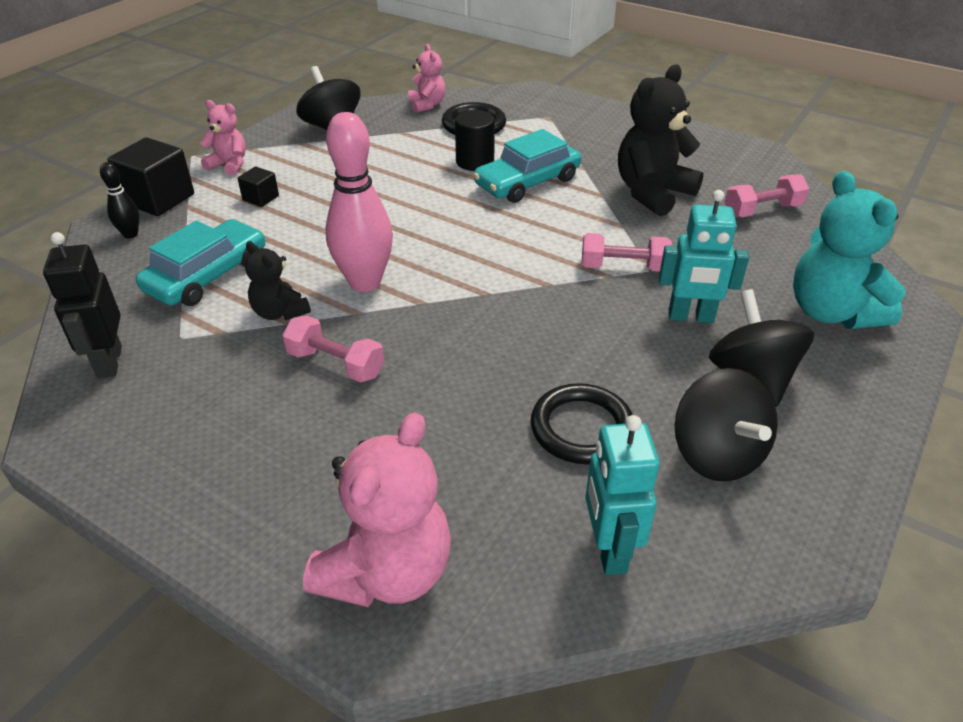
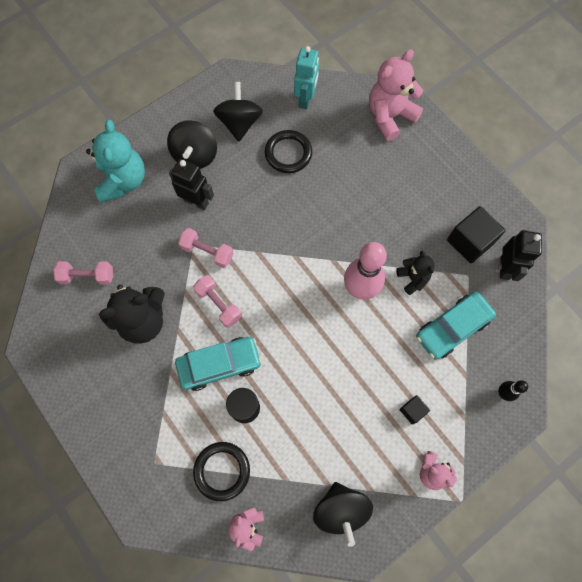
camera: 160 degrees left, 30 degrees up
black cube [107,138,194,216] -> black cube moved to [447,206,505,263]
pink dumbbell [282,316,384,383] -> pink dumbbell moved to [193,275,242,328]
turquoise robot [659,190,749,323] -> black robot [169,158,214,210]

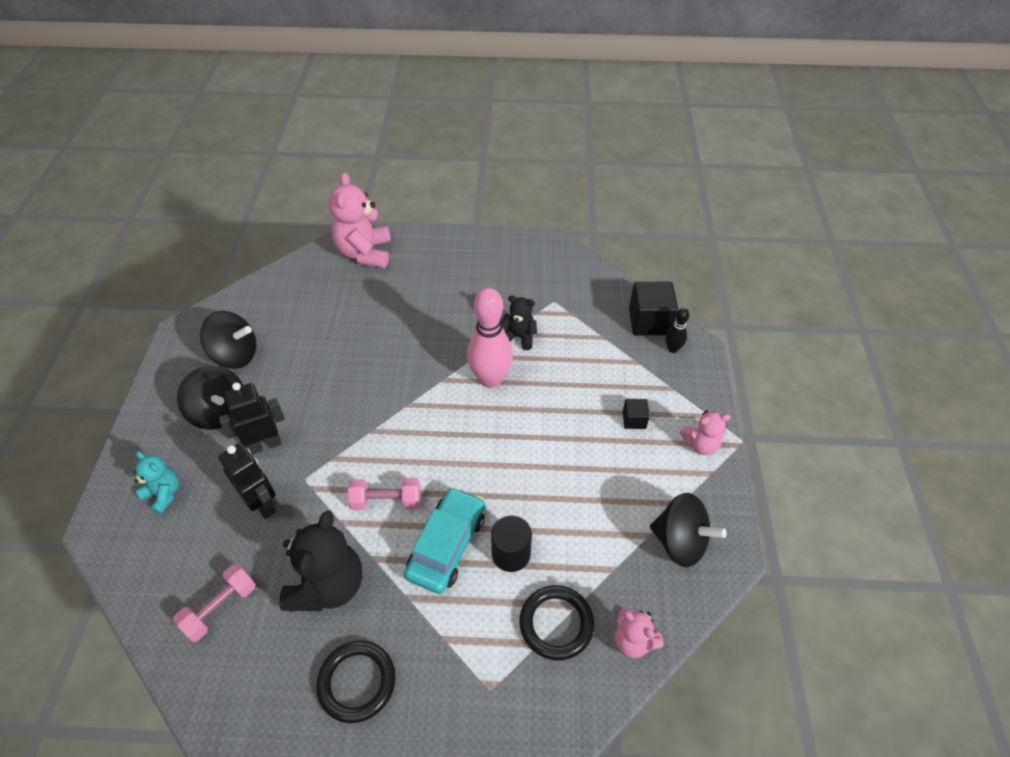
camera: 50 degrees left, 20 degrees down
turquoise teddy bear [86,120,145,203] -> turquoise teddy bear [134,451,179,514], size x0.56
pink dumbbell [178,228,233,268] -> none
black spinning top [213,82,263,142] -> black spinning top turned 150 degrees clockwise [200,311,256,369]
black ring [265,130,312,173] -> black ring moved to [316,641,396,723]
turquoise robot [294,46,319,109] -> none
turquoise car [416,292,496,360] -> none
black cube [447,206,505,263] -> black cube moved to [629,282,678,335]
black robot [500,230,542,281] -> black robot moved to [218,443,276,519]

